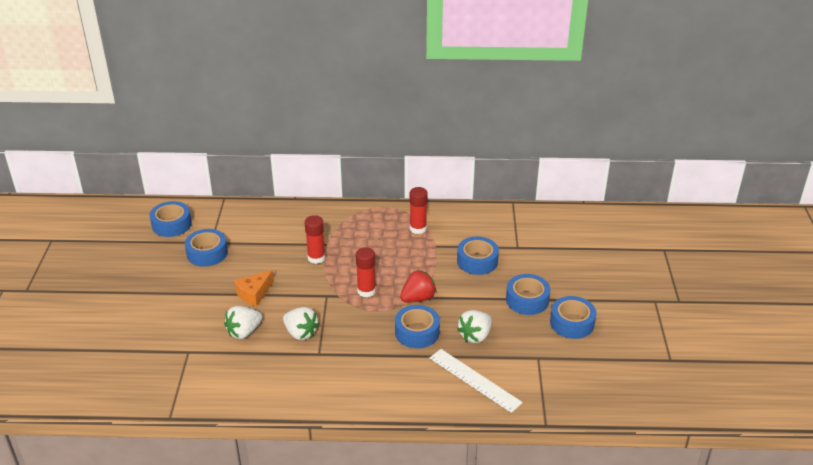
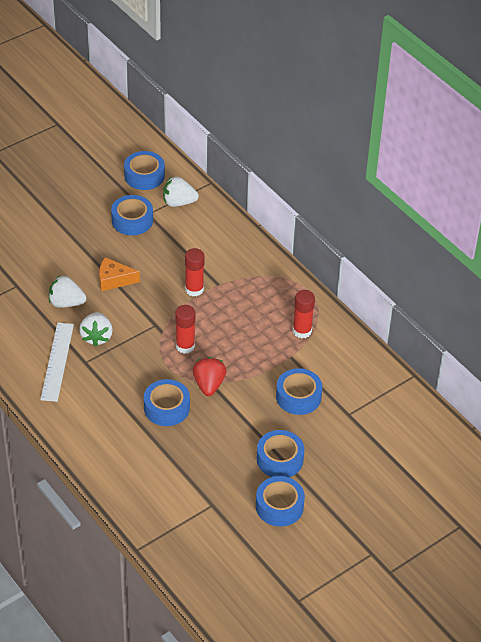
camera: 50 degrees right, 10 degrees up
red strawberry [400,270,437,303] -> red strawberry turned 105 degrees counterclockwise [193,357,227,396]
white ruler [430,349,523,413] -> white ruler moved to [40,323,74,402]
white strawberry [457,310,492,343] -> white strawberry moved to [163,177,199,207]

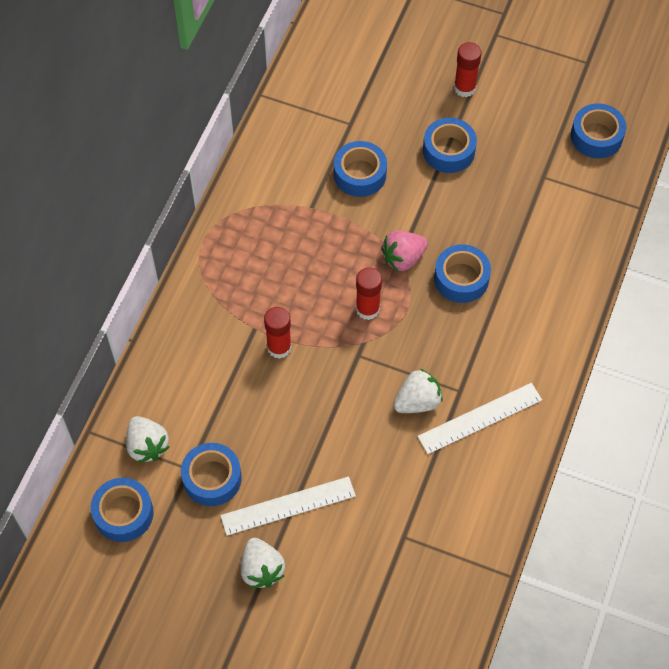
camera: 120 degrees left, 15 degrees up
white strawberry [49,275,87,308] -> white strawberry moved to [241,538,285,588]
orange cheese [99,257,140,291] -> none
red strawberry [193,357,227,396] -> pink strawberry [381,231,428,271]
blue tape [256,476,305,527] -> blue tape moved to [571,103,626,158]
red glue stick [293,290,315,338] -> red glue stick moved to [454,42,482,97]
none -> white ruler [220,476,356,536]

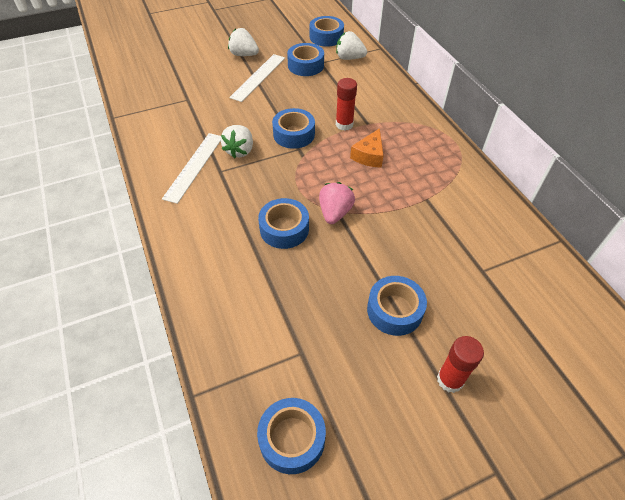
camera: 135 degrees right, 10 degrees down
blue tape [334,141,387,197] -> blue tape moved to [272,108,315,149]
red glue stick [356,267,382,320] -> none
none -> orange cheese [350,128,384,168]

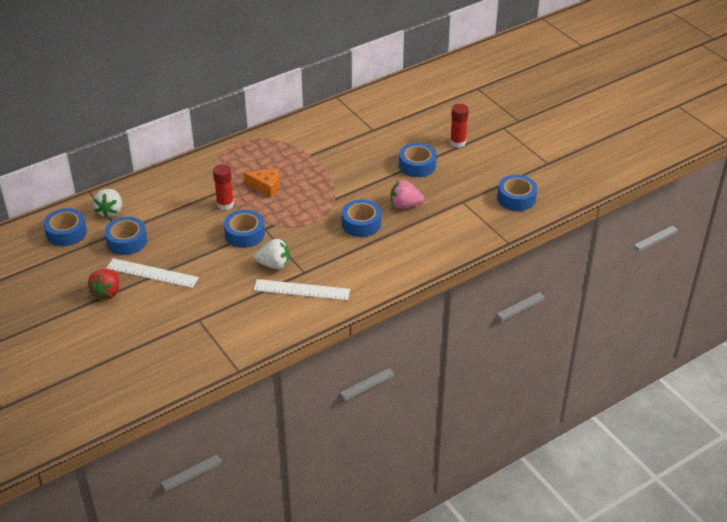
camera: 100 degrees left, 10 degrees down
white strawberry [228,28,259,56] -> red strawberry [88,269,119,300]
pink strawberry [319,182,355,224] -> pink strawberry moved to [391,180,424,209]

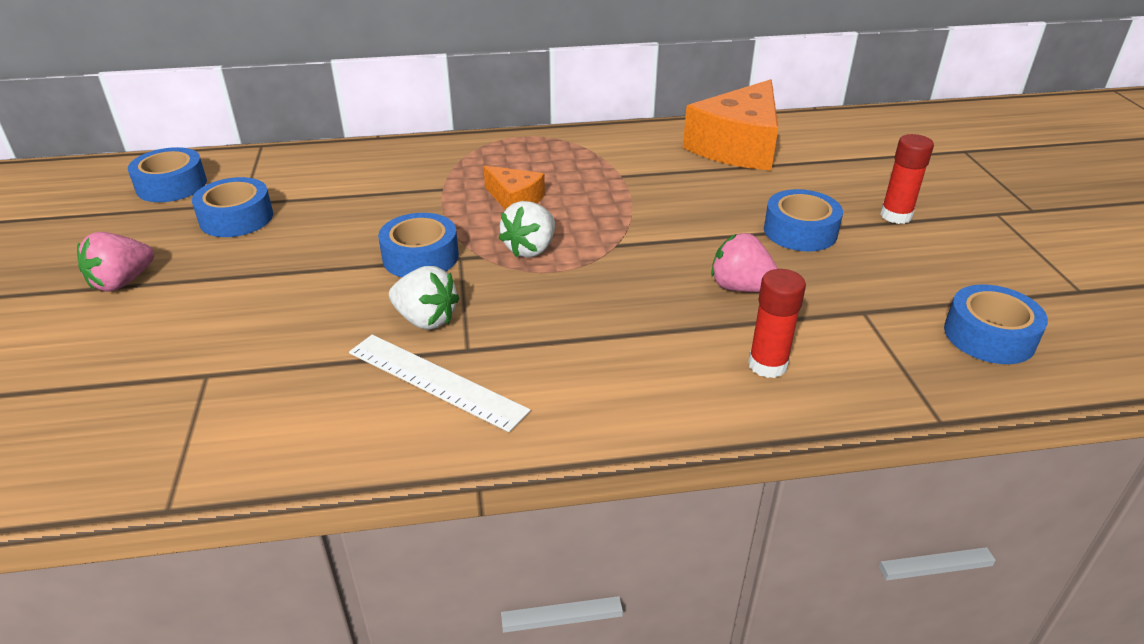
camera: 25 degrees right, 5 degrees down
red strawberry [88,269,119,300] -> pink strawberry [77,232,154,292]
white strawberry [93,189,122,218] -> white strawberry moved to [499,201,555,258]
white ruler [106,258,199,288] -> none
red glue stick [213,164,234,210] -> red glue stick moved to [748,269,806,378]
blue tape [342,199,381,237] -> none
none -> orange cheese [683,79,778,171]

